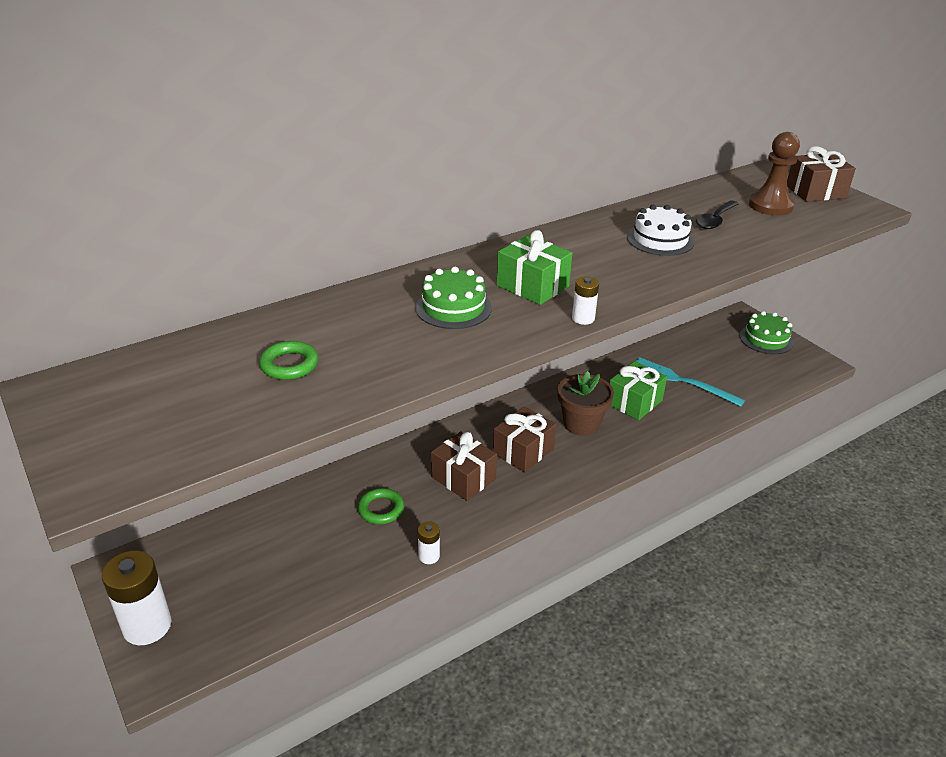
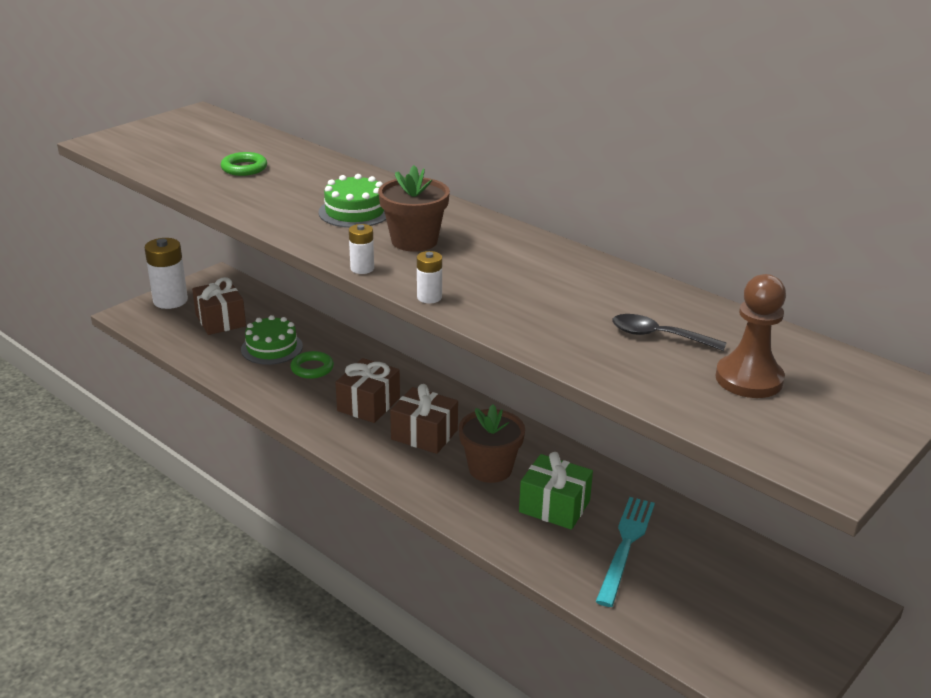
camera: 75 degrees right, 5 degrees down
white battery [418,521,440,564] -> white battery moved to [417,251,442,303]
green gift [497,230,573,305] -> brown flower pot [378,165,450,252]
white cake [627,205,694,256] -> none
green cake [740,311,793,354] -> green cake moved to [241,315,303,365]
brown gift [787,146,856,202] -> brown gift moved to [192,277,246,335]

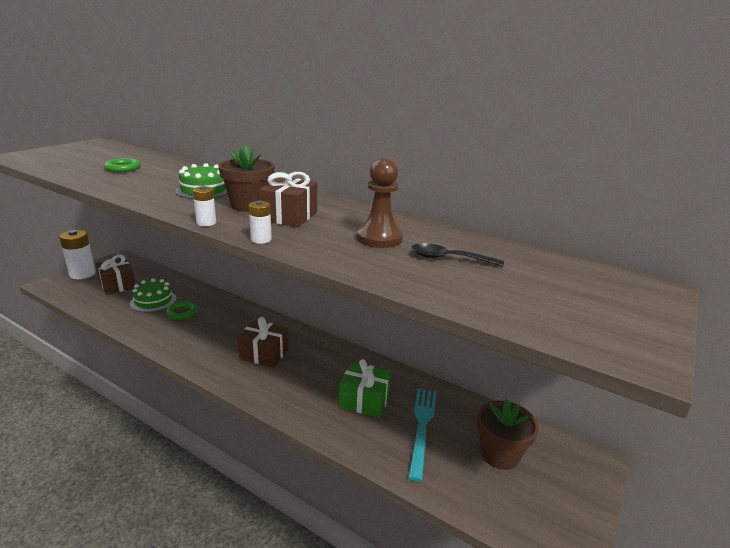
camera: 10 degrees left, 5 degrees down
brown gift [335,358,400,423] -> brown gift moved to [259,172,317,227]
brown flower pot [459,404,525,483] -> brown flower pot moved to [477,399,539,470]
brown pawn [716,274,786,398] -> brown pawn moved to [357,157,403,248]

